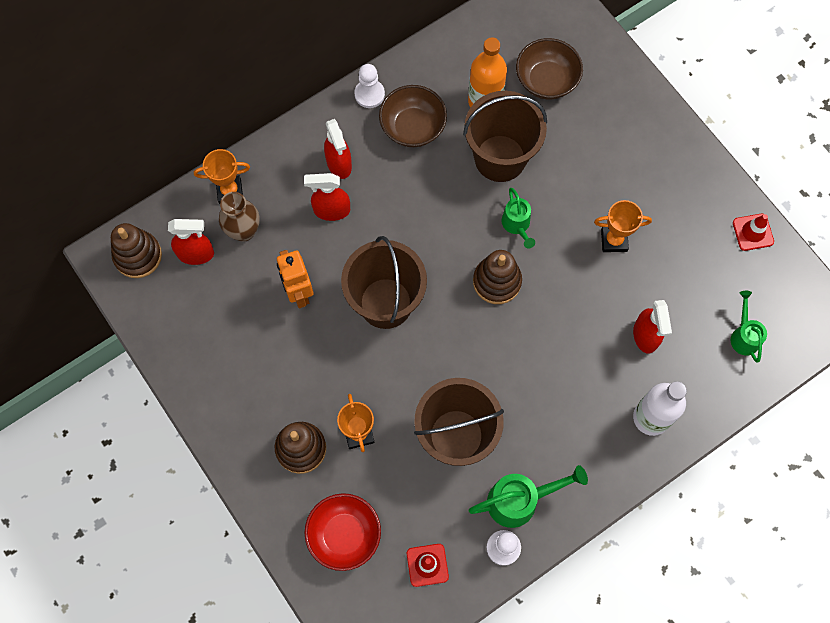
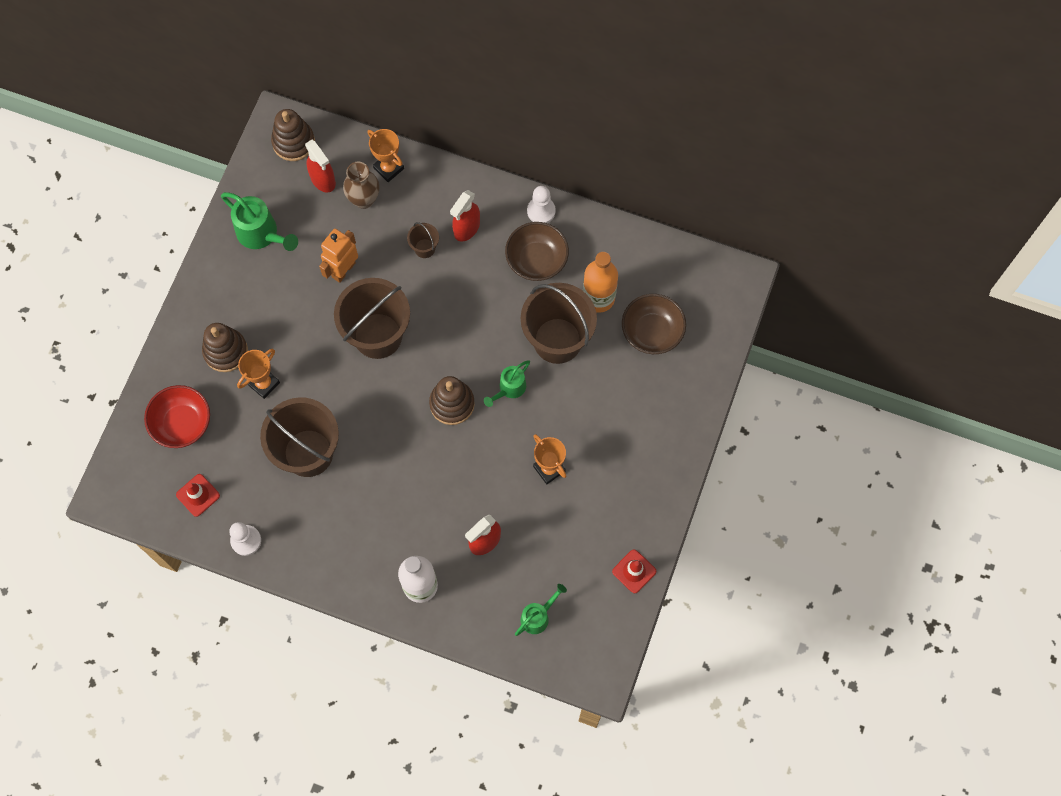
camera: 55 degrees right, 0 degrees up
red spray bottle [304,173,350,221] -> brown bucket [407,222,439,258]
green watering can [468,465,588,528] -> green watering can moved to [221,192,298,251]

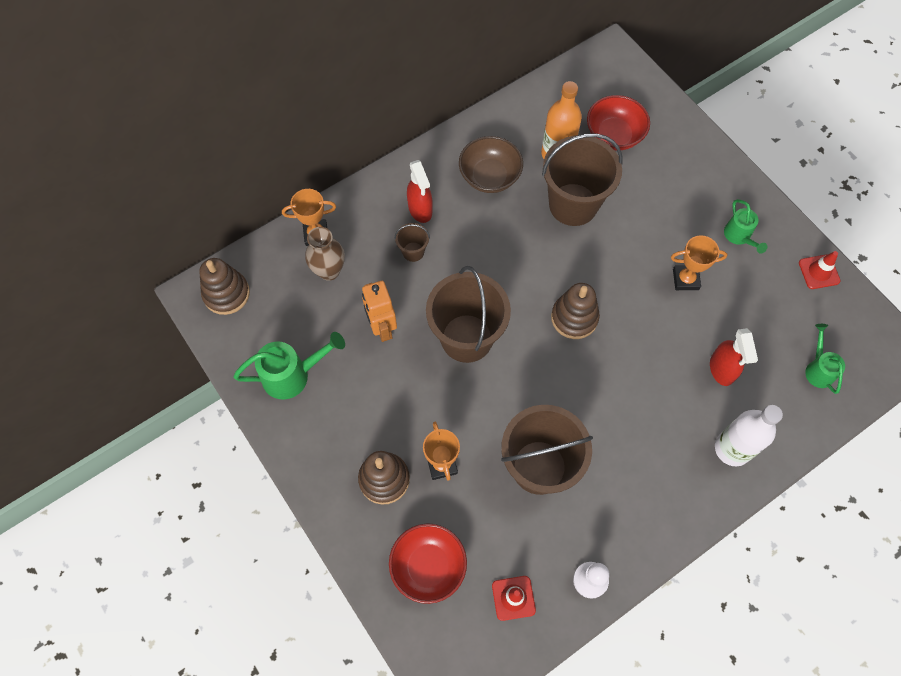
camera: 55 degrees left, 5 degrees down
red spray bottle [305,140,336,193] -> none
green watering can [484,360,530,407] -> green watering can moved to [724,199,767,253]
white pawn [527,186,556,223] -> none
brown bowl [622,294,686,354] -> red bowl [587,95,650,150]

